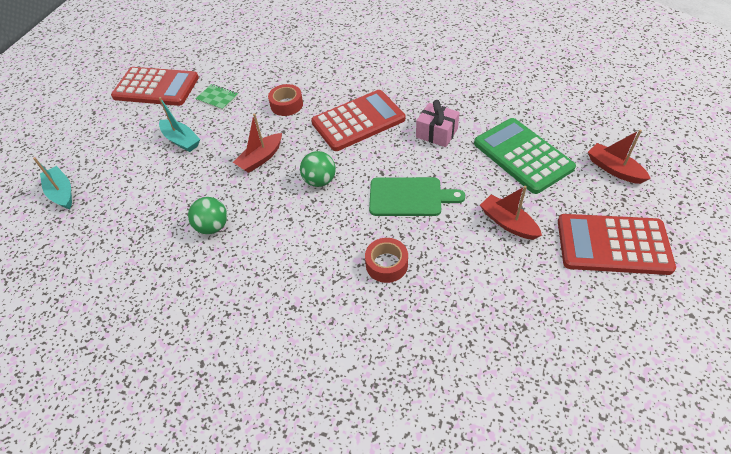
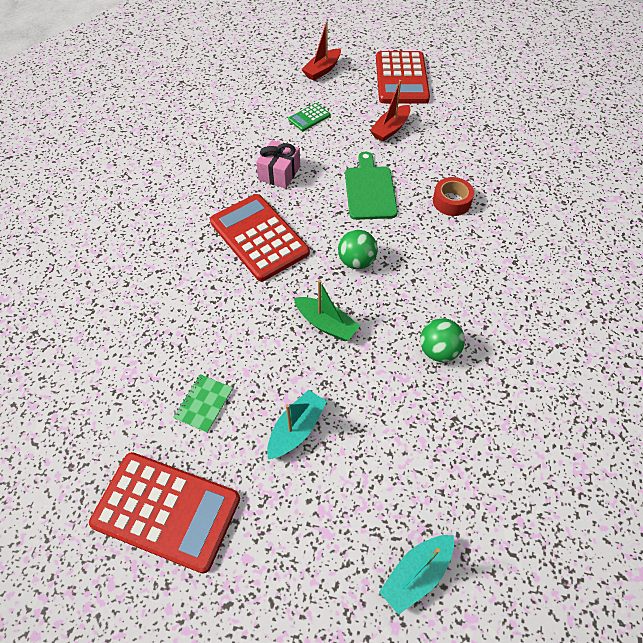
camera: 100 degrees left, 5 degrees up
red calculator [111,67,199,106] -> red calculator turned 105 degrees clockwise [89,452,240,574]
red boat [233,114,282,173] -> green boat [294,280,360,341]
red tape [268,84,303,116] -> none
green calculator [474,118,576,194] -> green calculator [288,103,330,131], size x0.45

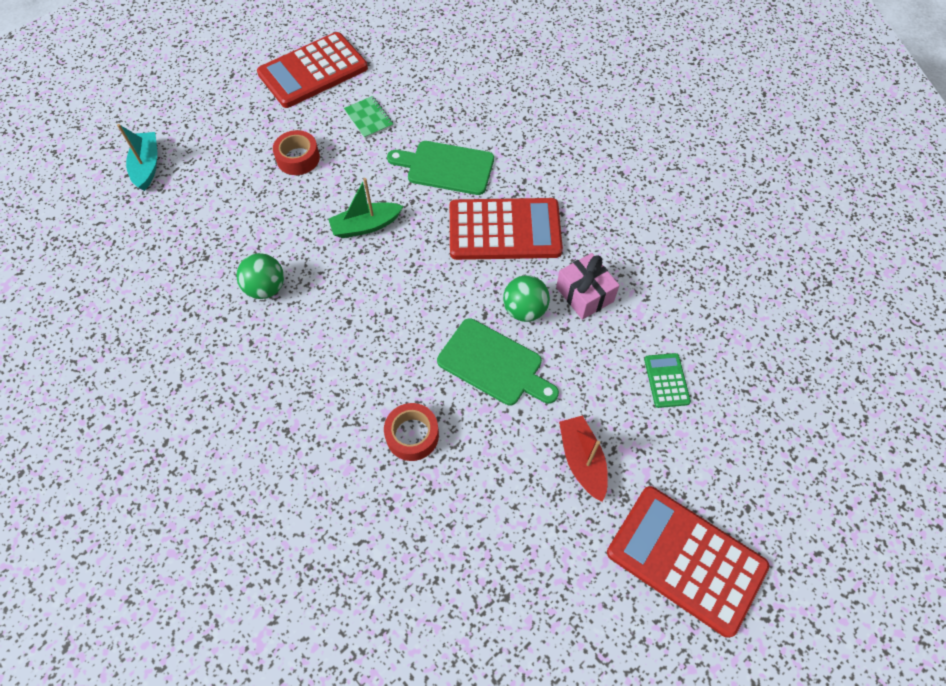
camera: 125 degrees right, 5 degrees up
turquoise boat [267,390,327,459] -> red tape [273,130,320,175]
red boat [301,21,341,81] -> none
green ball [338,230,378,269] -> green ball moved to [503,275,550,322]
none -> green cutting board [387,141,494,195]

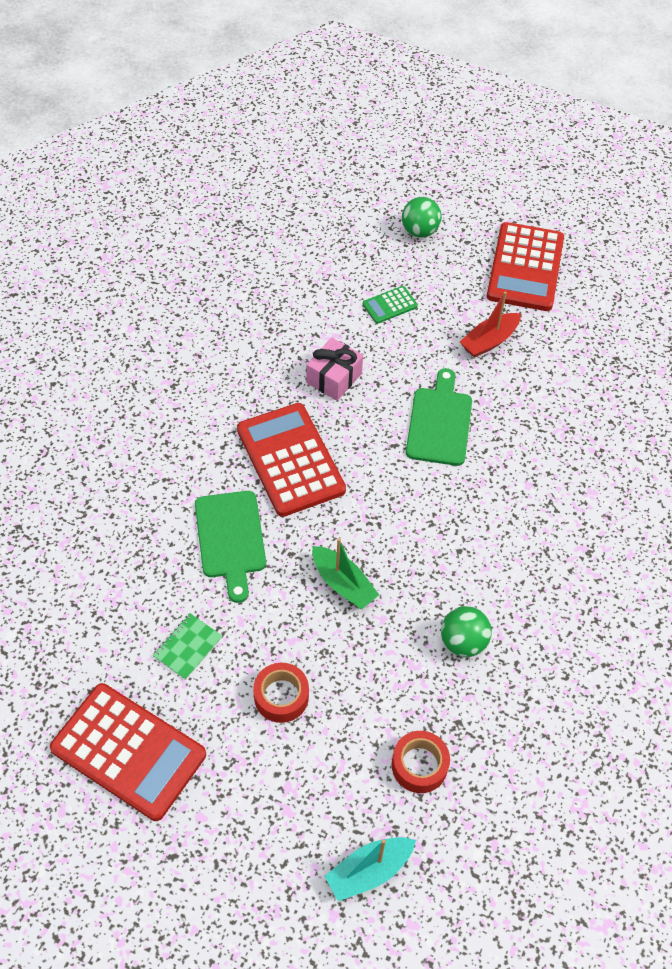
camera: 115 degrees left, 5 degrees down
red tape [384,403,439,461] -> red tape moved to [392,731,450,793]
green ball [503,275,550,322] -> green ball moved to [402,197,442,237]

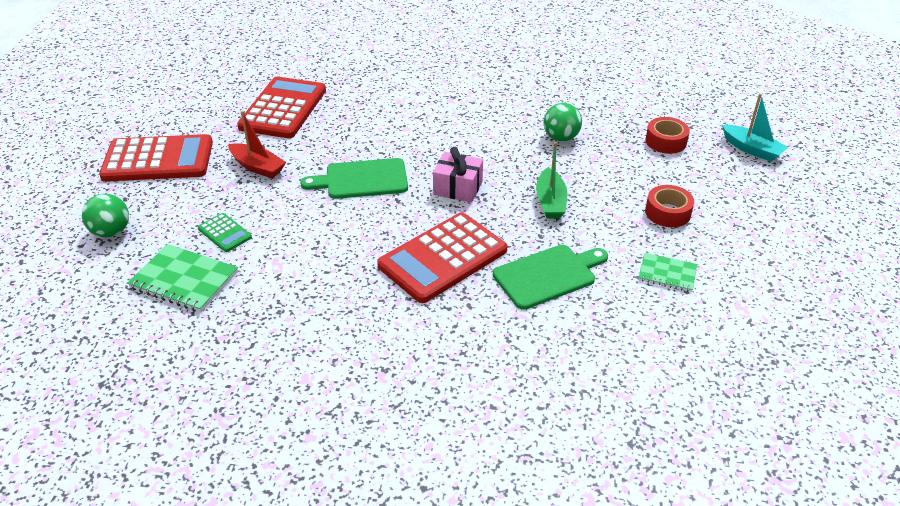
camera: 105 degrees left, 15 degrees down
red calculator [50,683,206,821] -> red calculator moved to [237,77,326,138]
pink gift [306,338,363,401] -> pink gift moved to [433,147,483,202]
green boat [312,538,379,609] -> green boat turned 150 degrees clockwise [536,142,567,219]
none -> green notebook [127,244,238,312]

